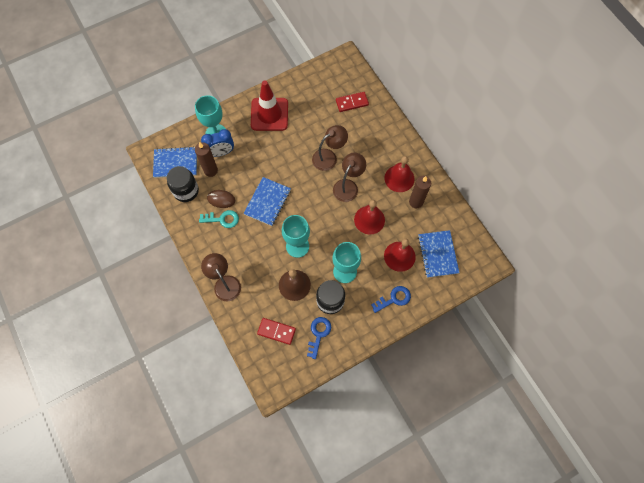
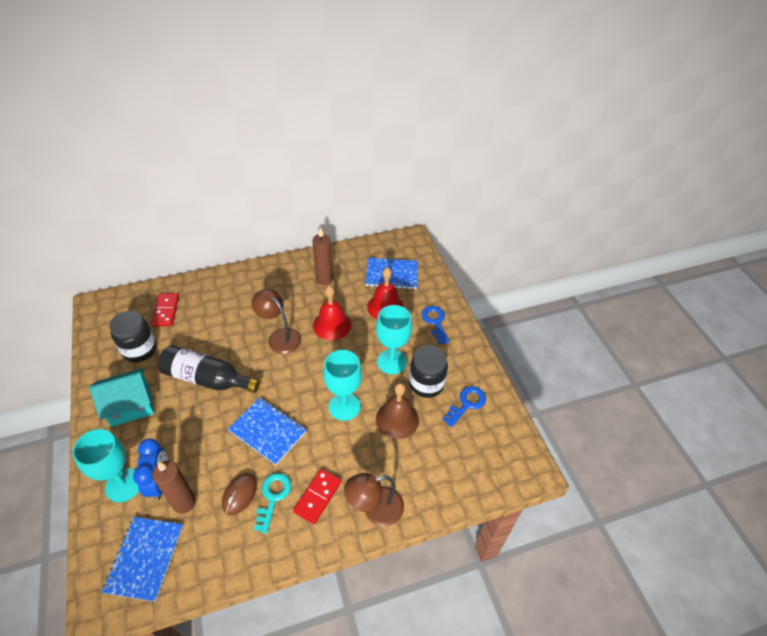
camera: 80 degrees left, 20 degrees down
black jar [167,166,199,202] -> black jar moved to [109,311,157,362]
red traffic cone [251,81,288,131] -> turquoise house [89,368,154,427]
red domino [257,318,296,345] -> red domino moved to [293,469,341,524]
blue key [307,317,331,359] -> blue key turned 105 degrees clockwise [442,386,486,427]
brown lamp [312,125,348,171] -> none
red bell [384,156,415,192] -> none
none -> black bottle [158,345,260,393]

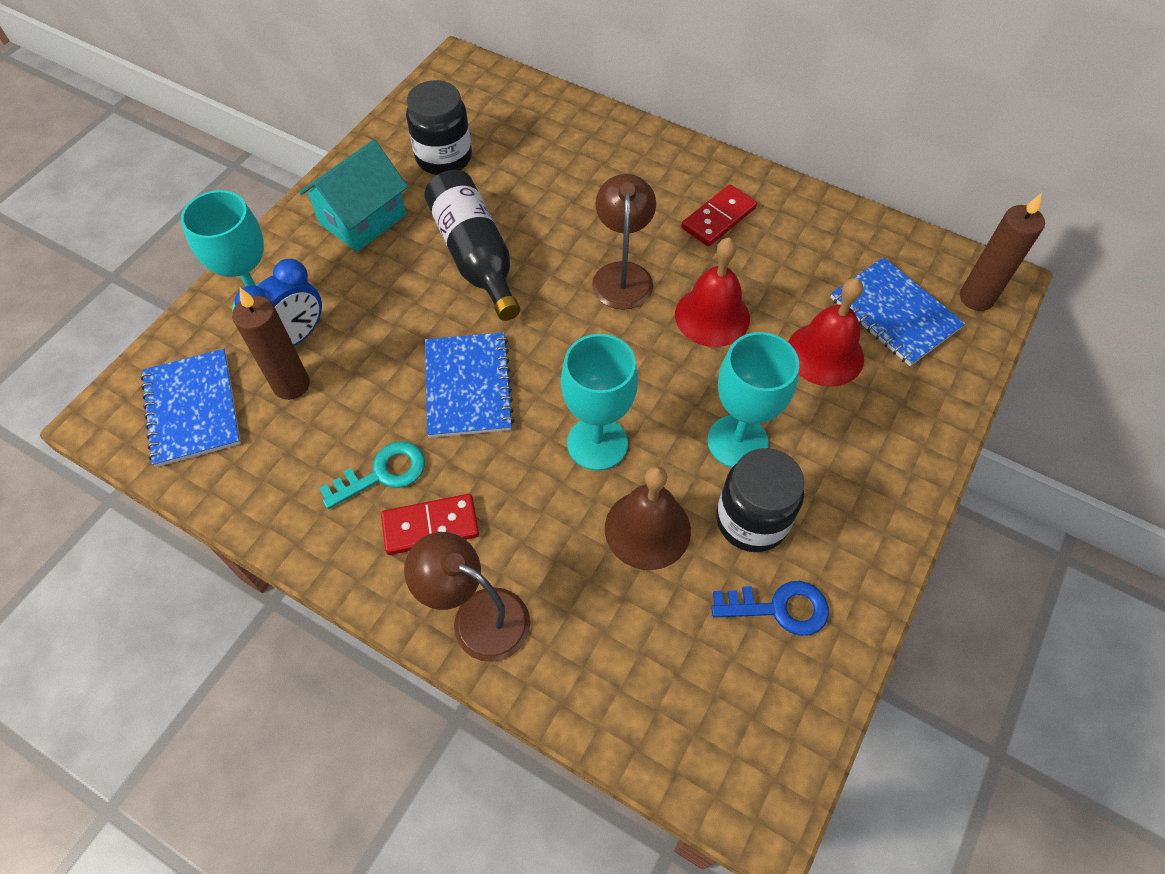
camera: 50 degrees right, 10 degrees up
turquoise house [89,368,154,427] -> turquoise house turned 75 degrees counterclockwise [299,140,408,252]
blue notebook [102,517,183,602] -> blue notebook turned 75 degrees counterclockwise [141,349,241,467]
red domino [151,293,179,327] -> red domino moved to [681,184,757,247]
brown mouse [222,473,257,515] -> none
brown candle [312,227,333,285] -> brown candle moved to [960,193,1045,311]
blue key [421,306,449,344] -> none

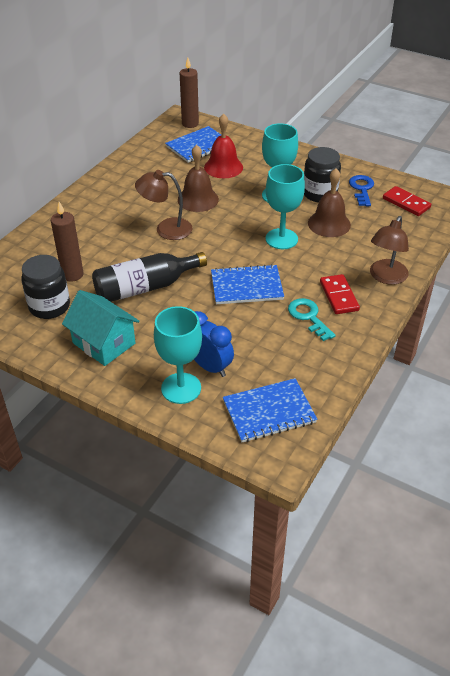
camera: 90 degrees left, 15 degrees down
brown candle [232,288,310,400] -> brown candle moved to [51,202,83,282]
red bell [675,238,750,347] -> brown bell [178,144,219,212]
red domino [681,184,757,247] -> red domino moved to [383,186,431,216]

